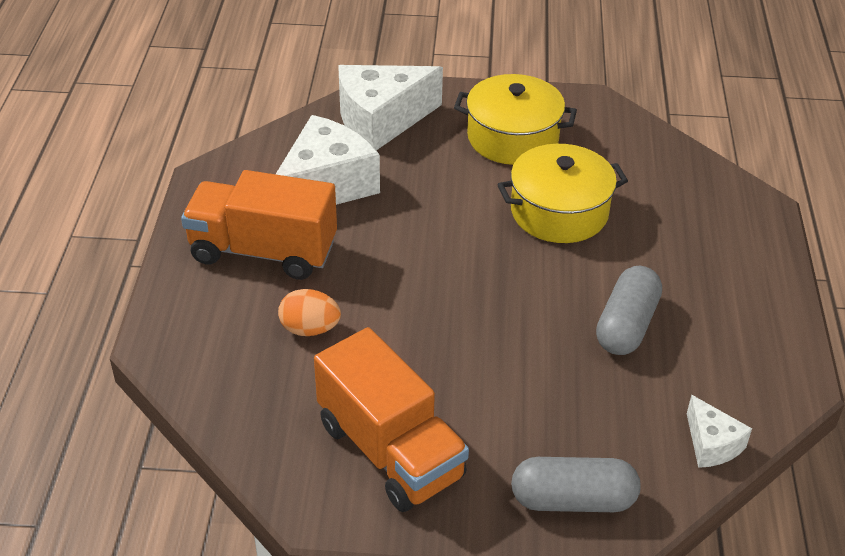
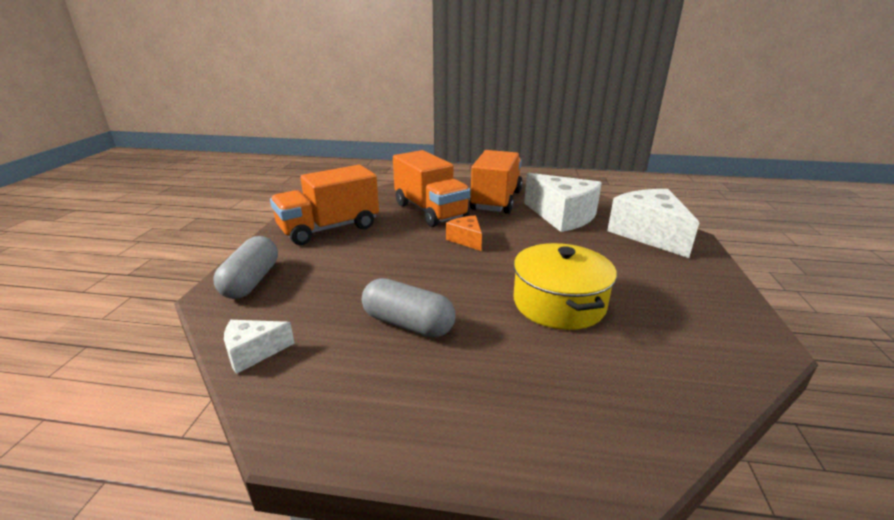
camera: 95 degrees right, 15 degrees down
orange egg [278,289,341,336] -> orange truck [393,150,470,227]
yellow pot [454,74,577,165] -> none
none -> orange cheese [446,216,482,251]

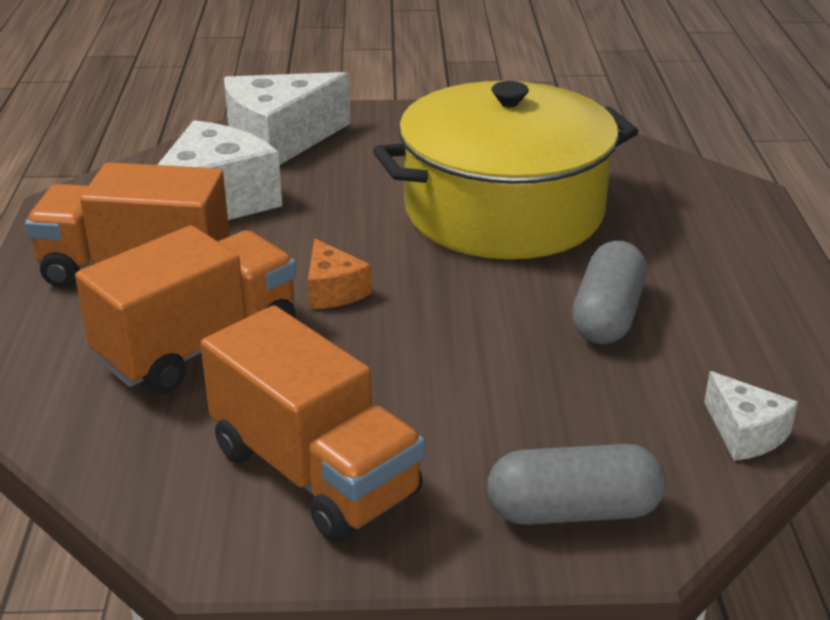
camera: 100 degrees left, 5 degrees up
orange cheese [446,216,482,251] -> orange cheese turned 75 degrees counterclockwise [308,239,371,309]
yellow pot [514,243,617,330] -> yellow pot [373,81,638,259], size x1.65

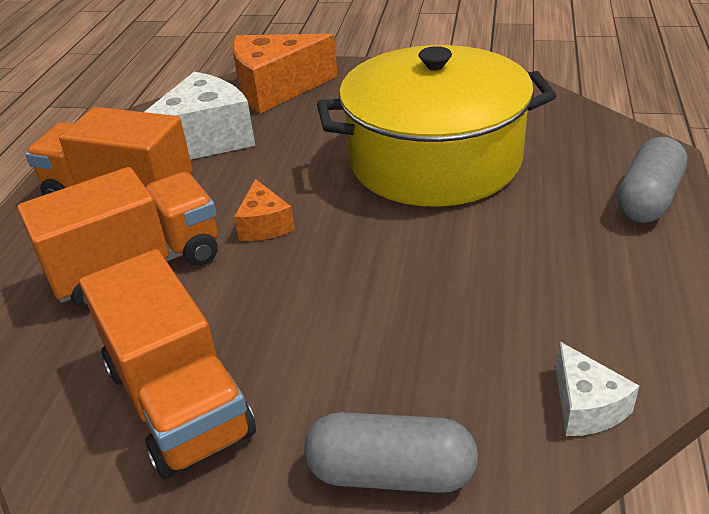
camera: 15 degrees right, 5 degrees up
white cheese [224,72,350,165] -> orange cheese [232,34,338,113]
grey capsule [572,241,647,344] -> grey capsule moved to [617,137,687,223]

